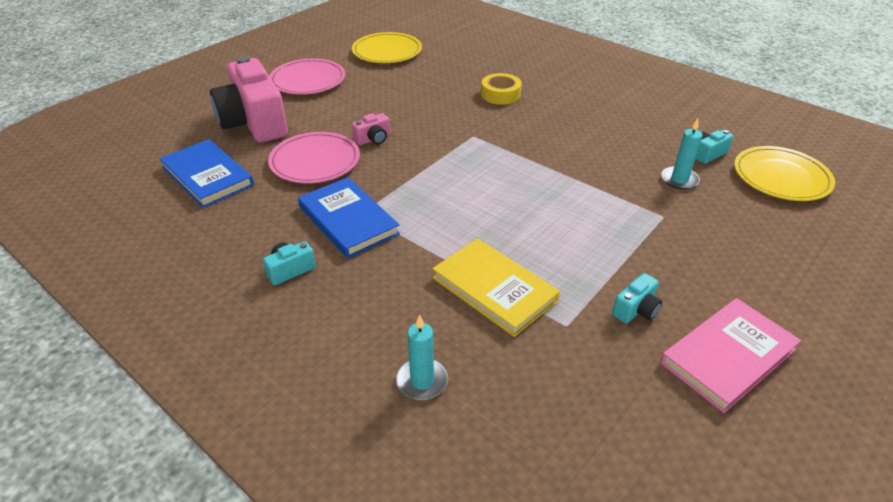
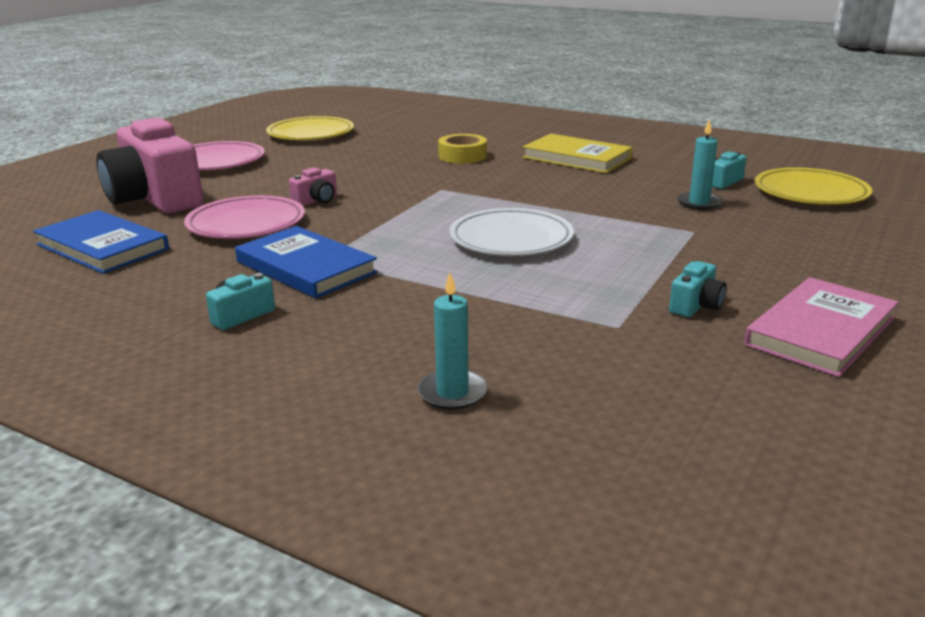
camera: 10 degrees left, 15 degrees down
yellow book [432,238,560,337] -> yellow book moved to [523,134,633,173]
none -> white plate [449,208,574,256]

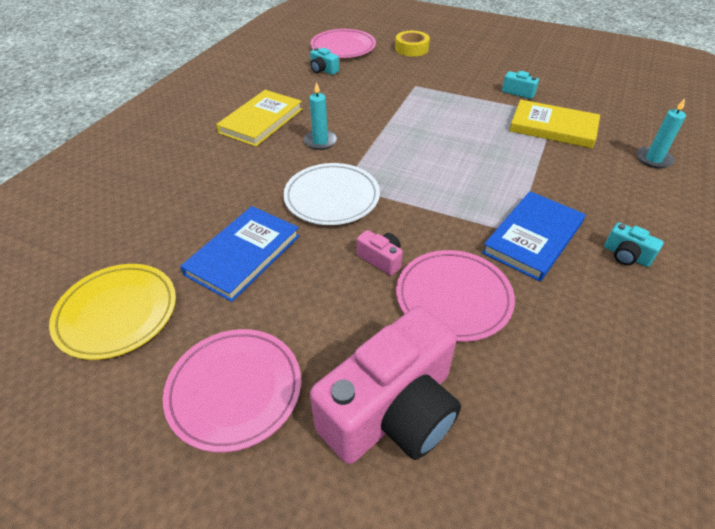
camera: 95 degrees left, 20 degrees up
blue book [33,210,169,274] -> blue book moved to [180,206,300,302]
yellow tape [438,134,487,164] -> yellow tape moved to [395,31,430,57]
white plate [449,208,574,256] -> white plate moved to [283,163,380,225]
turquoise candle [677,119,723,210] -> turquoise candle moved to [304,82,337,150]
pink book [744,277,899,377] -> none
yellow plate [755,167,872,205] -> pink plate [310,29,376,58]
none -> yellow book [509,100,600,148]

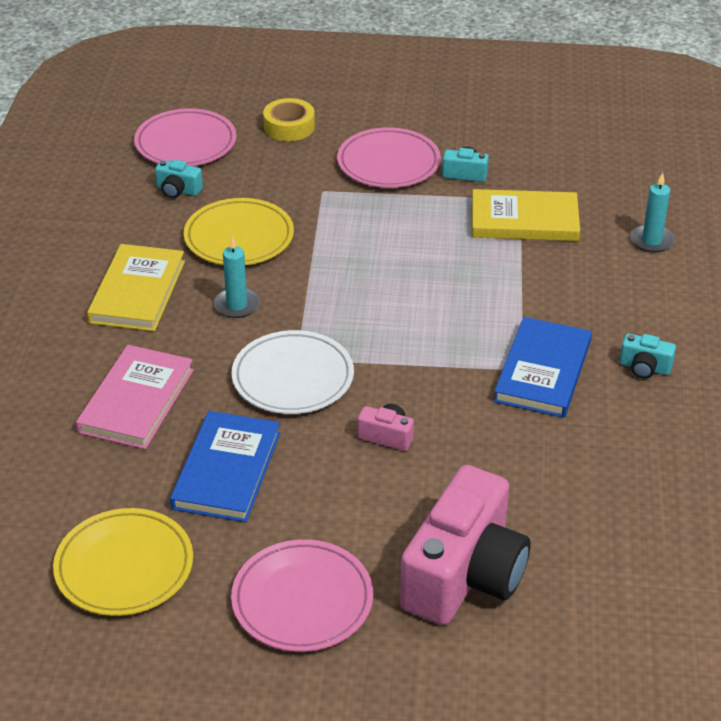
camera: 20 degrees left, 5 degrees down
pink plate [396,250,515,342] -> pink plate moved to [337,127,441,188]
none -> pink book [76,345,194,449]
none -> yellow plate [184,198,294,265]

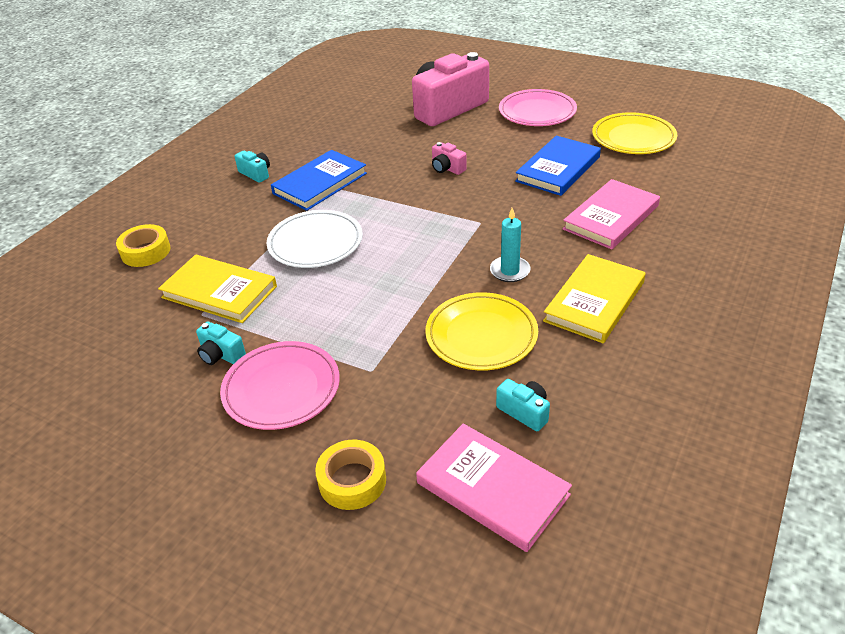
camera: 155 degrees left, 0 degrees up
pink plate [134,109,236,166] -> pink book [416,423,572,552]
white plate [231,330,354,414] -> white plate moved to [267,210,363,268]
turquoise candle [630,173,675,253] -> yellow tape [116,224,171,267]

